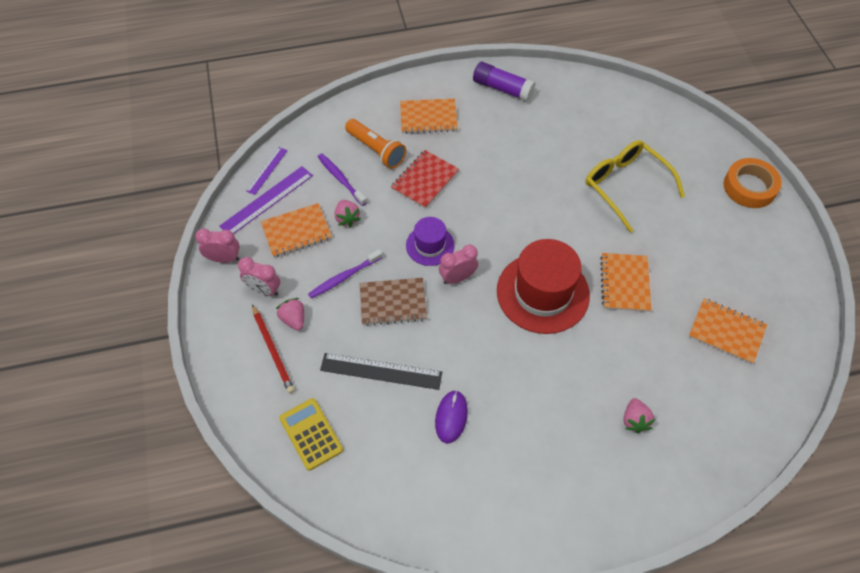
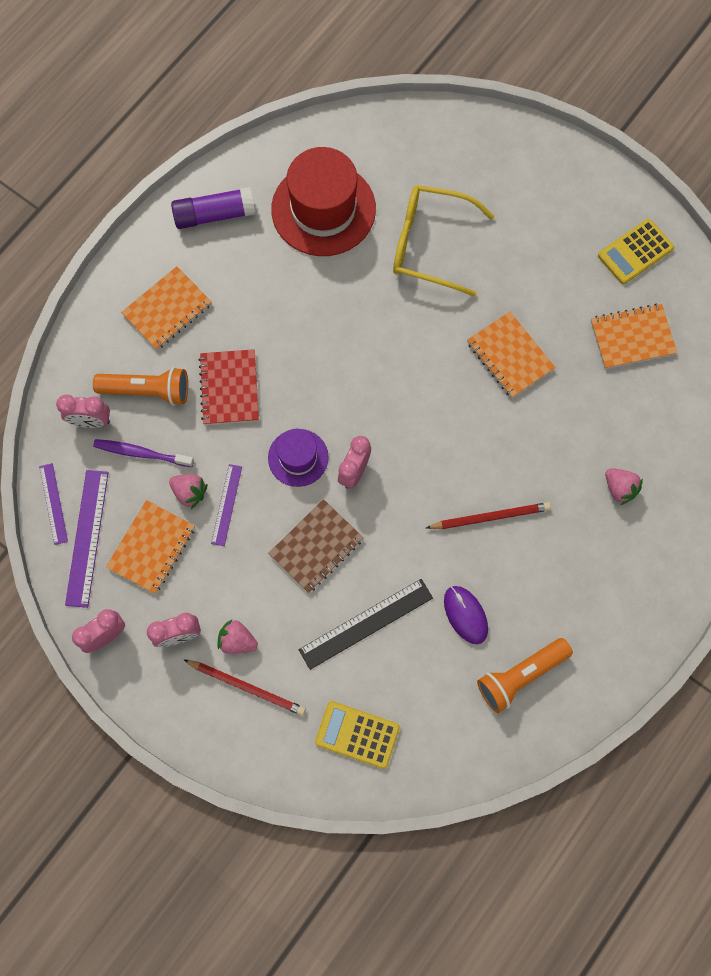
camera: 40 degrees left, 15 degrees up
purple toothbrush [308,249,383,299] -> none
red hat [497,239,590,334] -> red hat moved to [271,147,376,256]
orange tape [724,158,782,208] -> none
none -> pink clock [56,394,110,428]
none -> purple ruler [211,464,242,546]
none -> red pencil [426,502,551,529]
none -> orange flashlight [477,638,573,713]
none -> yellow calculator [598,219,674,284]

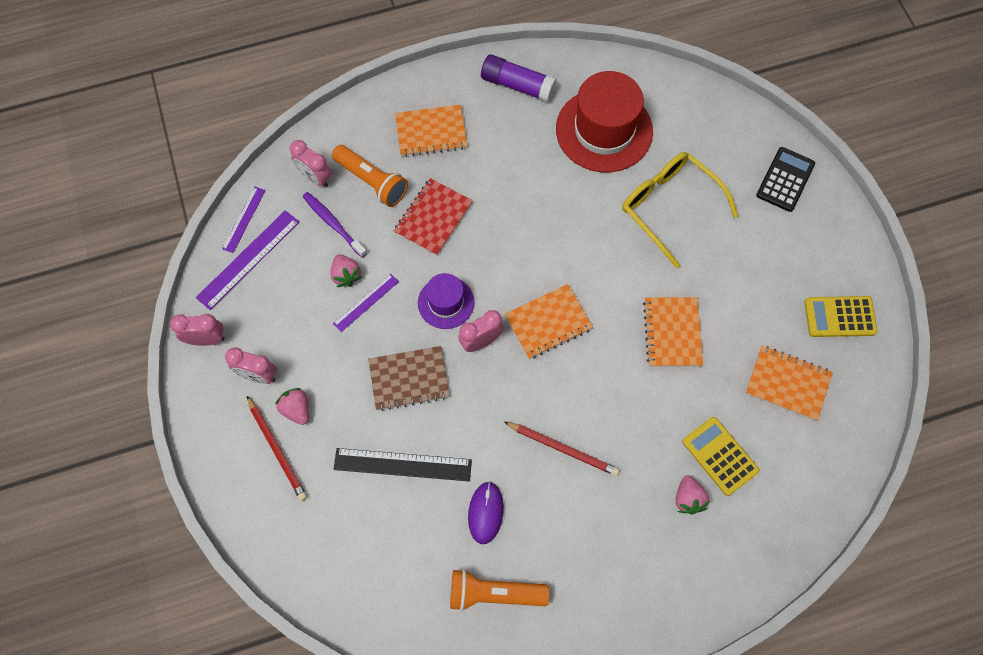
camera: 35 degrees right, 5 degrees down
orange notebook [106,500,195,594] -> orange notebook moved to [505,284,593,359]
yellow calculator [315,701,400,769] -> yellow calculator moved to [682,417,760,496]
none -> black calculator [756,147,815,212]

